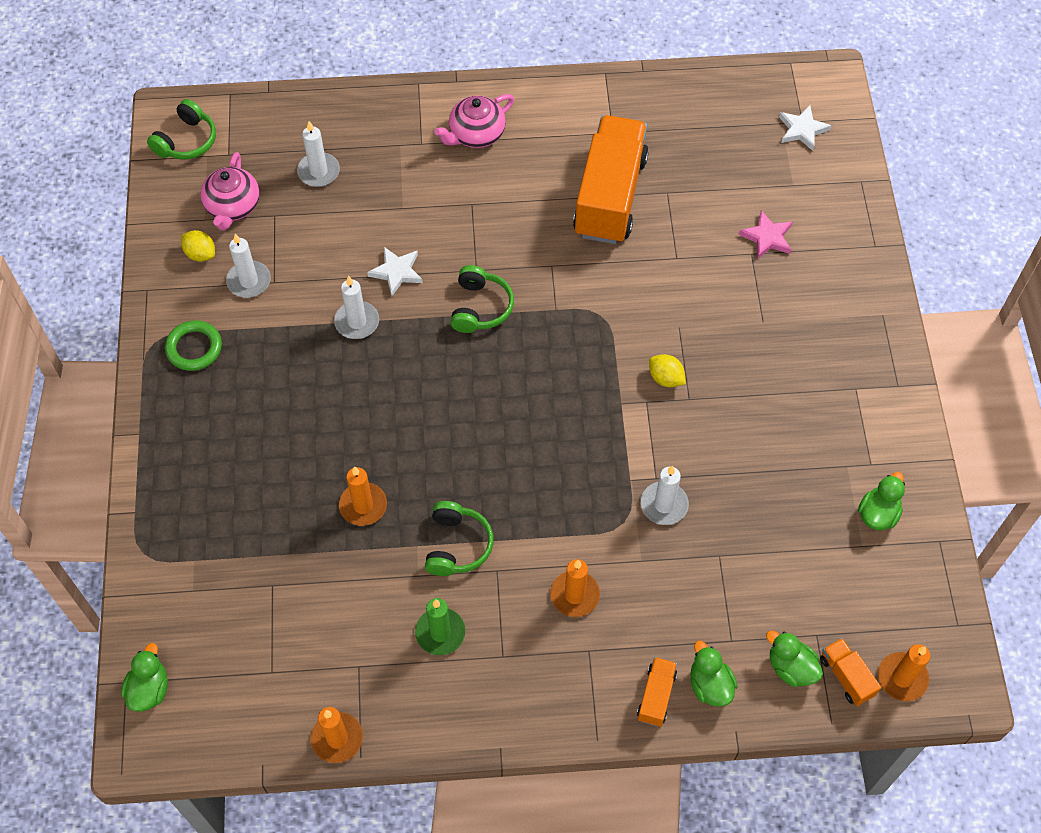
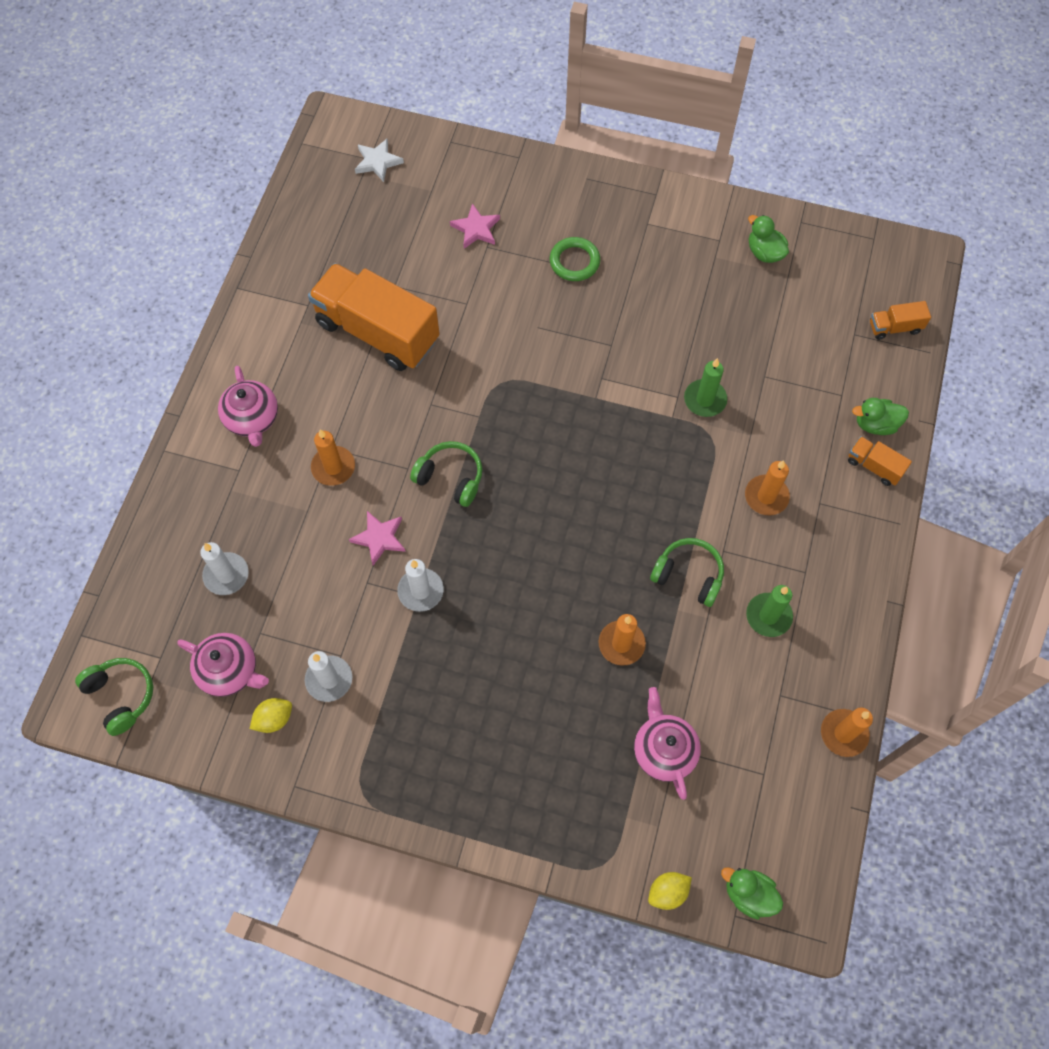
camera: 70 degrees left, 5 degrees up
green ring [165,320,222,371] -> green ring moved to [550,237,600,281]
white star [367,247,423,296] -> pink star [349,511,405,565]
white candle [641,466,689,525] -> green candle [684,358,727,417]
yellow lemon [649,354,686,387] -> yellow lemon moved to [648,872,692,910]
green duck [766,631,823,687] -> none
orange candle [878,644,930,701] -> orange candle moved to [311,429,355,486]
none -> pink teapot [634,687,701,800]

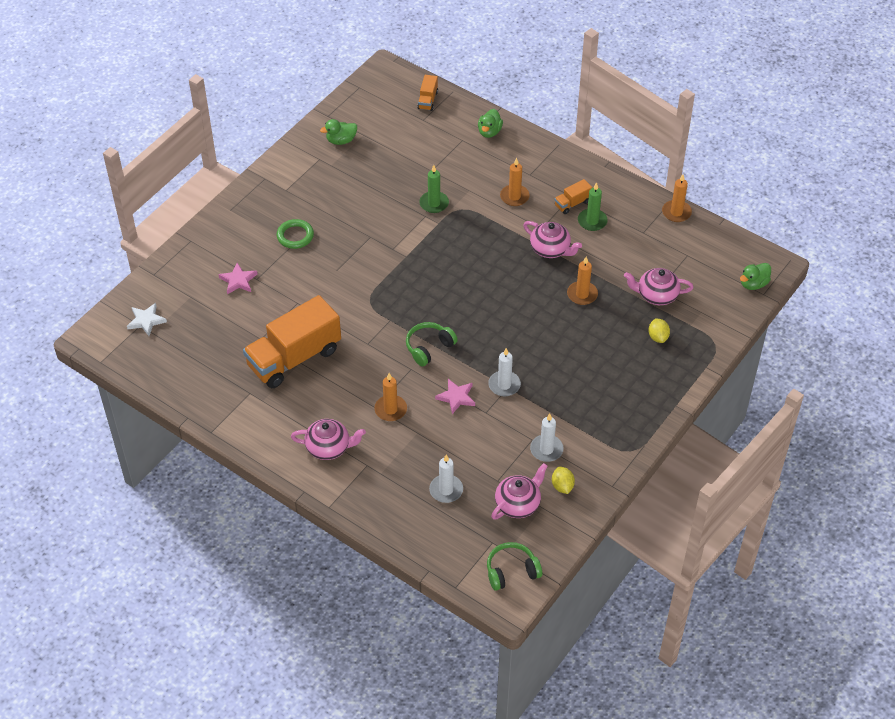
camera: 70 degrees left, 15 degrees down
yellow lemon [648,872,692,910] -> yellow lemon moved to [648,318,670,343]
green headphones [650,538,724,607] -> pink teapot [523,221,582,258]
orange truck [848,436,912,486] -> orange truck moved to [555,179,593,214]

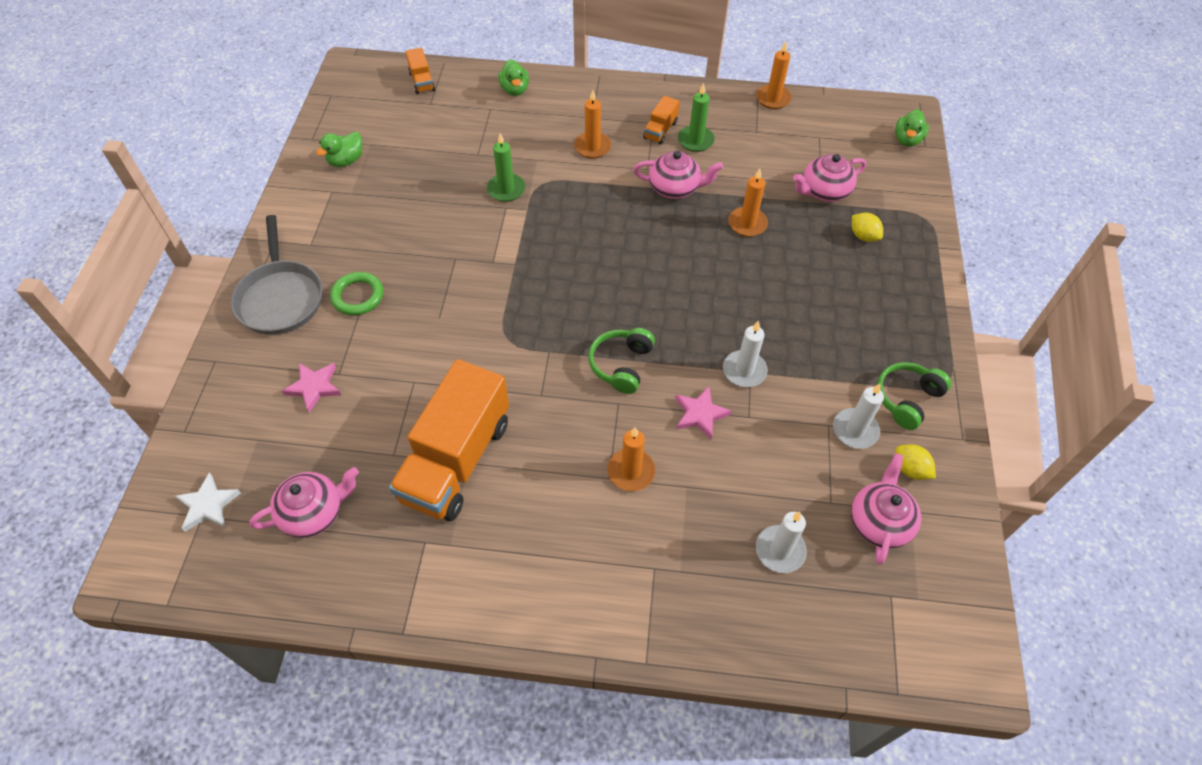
camera: 30 degrees left, 5 degrees up
pink teapot [291,419,366,460] -> pink teapot moved to [250,467,359,538]
green headphones [487,542,542,591] -> green headphones moved to [877,362,951,430]
none -> grey pan [231,215,322,335]

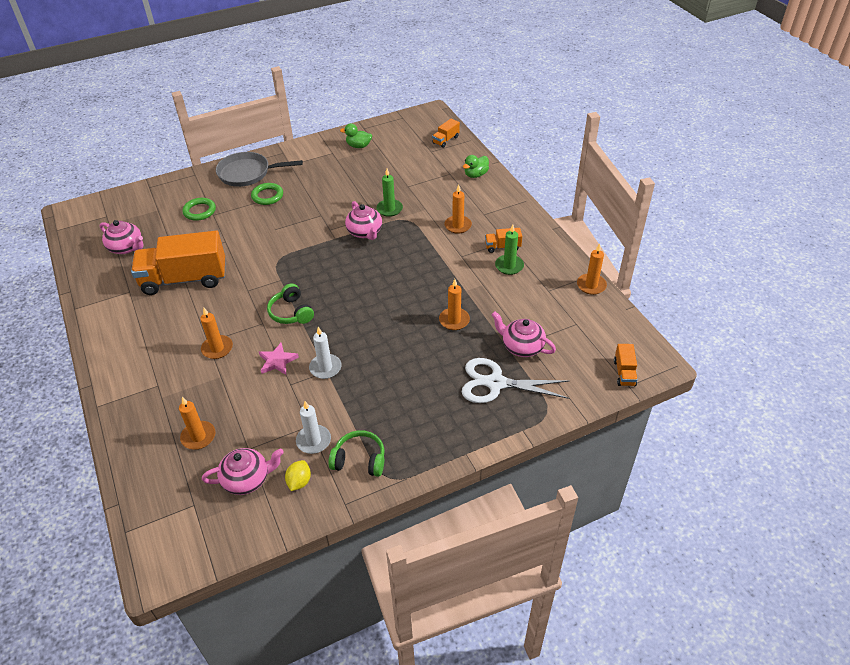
camera: 60 degrees right, 10 degrees down
white star [175,473,241,532] -> none
grey pan [231,215,322,335] -> grey pan turned 45 degrees clockwise [216,152,303,187]
pink star [282,363,341,413] -> green ring [182,198,216,221]
green headphones [588,328,655,394] -> green headphones turned 105 degrees counterclockwise [267,284,314,324]
pink teapot [633,151,723,199] -> pink teapot moved to [345,201,382,240]
white candle [756,512,807,573] -> orange candle [179,397,216,450]
yellow lemon [852,213,883,242] -> white scissors [462,358,569,403]
green duck [895,109,929,147] -> orange truck [614,344,638,386]

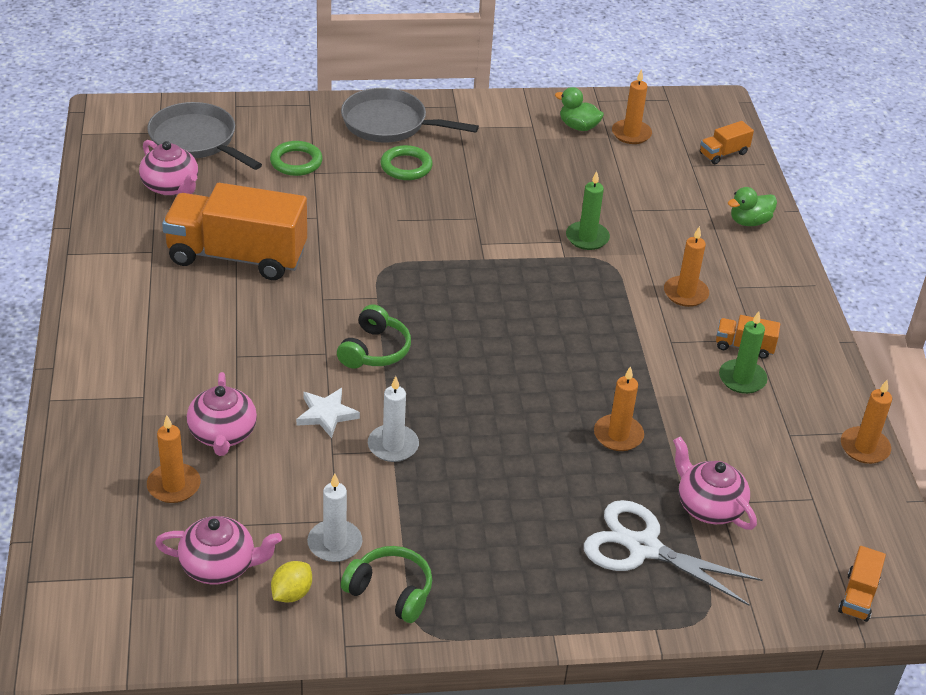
camera: 15 degrees right, 5 degrees down
orange candle [200,308,233,359] -> orange candle moved to [612,69,652,144]
pink star [259,343,299,375] -> white star [296,388,360,438]
green headphones [267,284,314,324] -> green headphones turned 150 degrees counterclockwise [337,304,411,368]
pink teapot [345,201,382,240] -> pink teapot moved to [187,372,257,456]
none -> grey pan [147,102,262,170]

